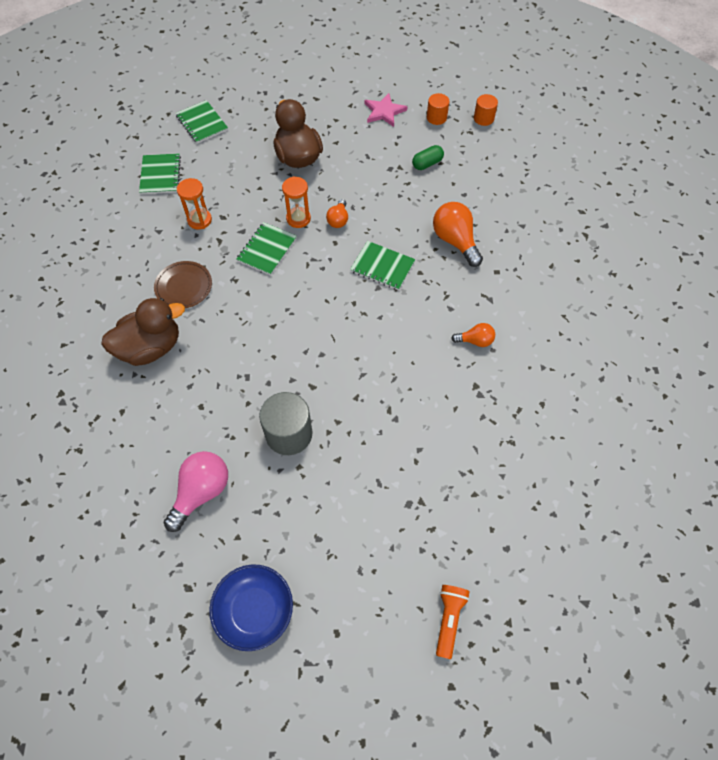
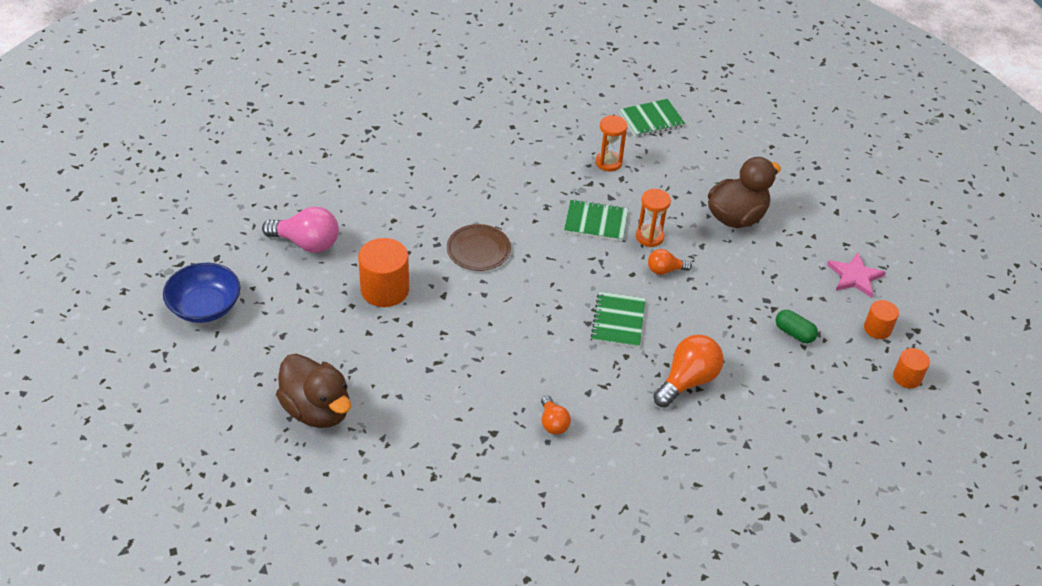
camera: 70 degrees right, 15 degrees down
brown duck [101,298,185,366] -> brown duck moved to [276,354,351,428]
brown plate [154,261,212,308] -> brown plate moved to [447,224,511,271]
green notebook [175,100,228,144] -> none
grey cylinder [259,392,312,455] -> orange cylinder [358,238,409,307]
orange flashlight [436,585,470,659] -> none

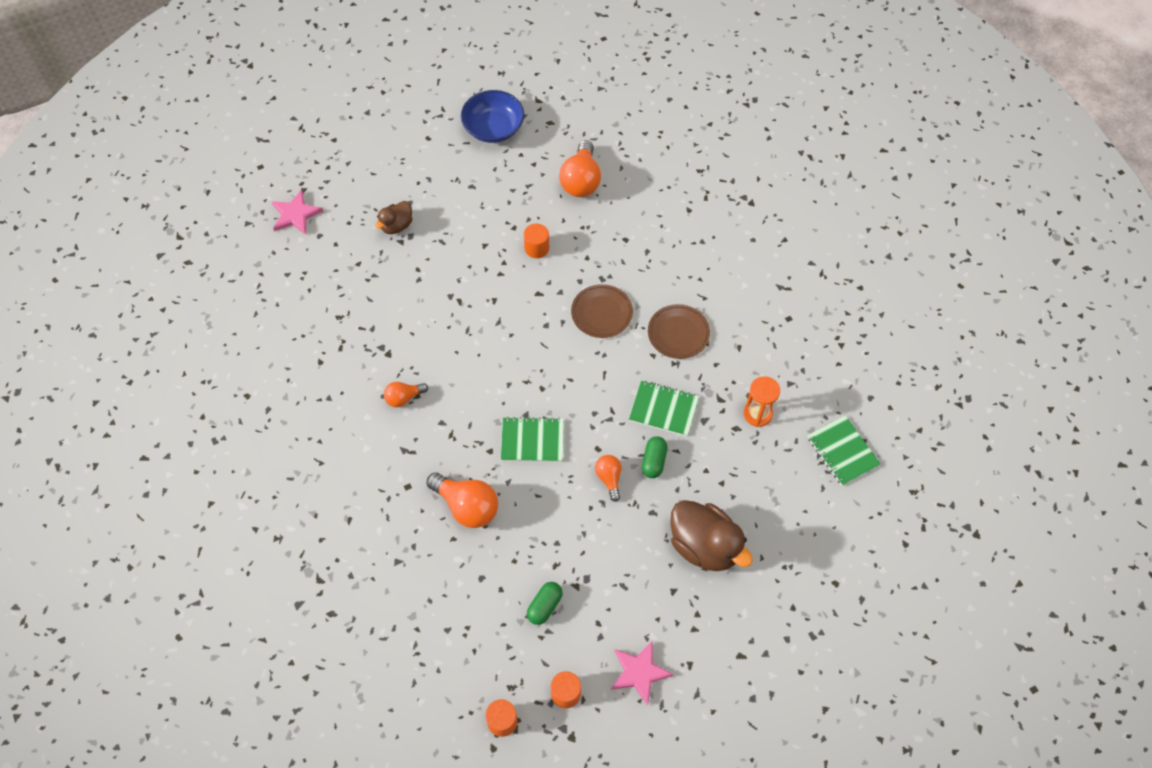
camera: 85 degrees right, 15 degrees up
pink light bulb [262,207,339,253] -> orange light bulb [559,140,601,197]
brown duck [276,354,351,428] -> brown duck [375,201,413,234], size x0.54
orange cylinder [358,238,409,307] -> orange cylinder [524,224,549,258], size x0.57
green notebook [564,199,628,241] -> green notebook turned 75 degrees counterclockwise [629,381,699,437]
orange hourglass [636,189,671,247] -> green capsule [642,436,667,478]
none -> pink star [271,189,323,235]
none -> brown plate [648,304,710,359]

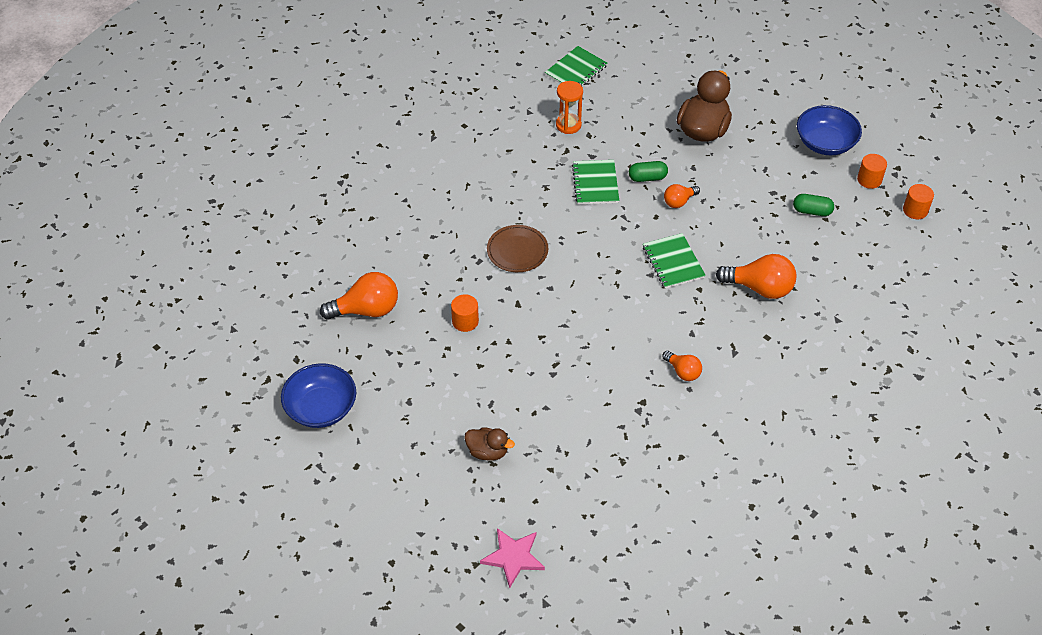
camera: 110 degrees left, 10 degrees down
orange light bulb [426,472,498,528] -> orange light bulb turned 90 degrees clockwise [716,254,796,299]
pink star [611,641,674,705] -> blue bowl [797,105,862,155]
brown plate [648,304,710,359] -> none

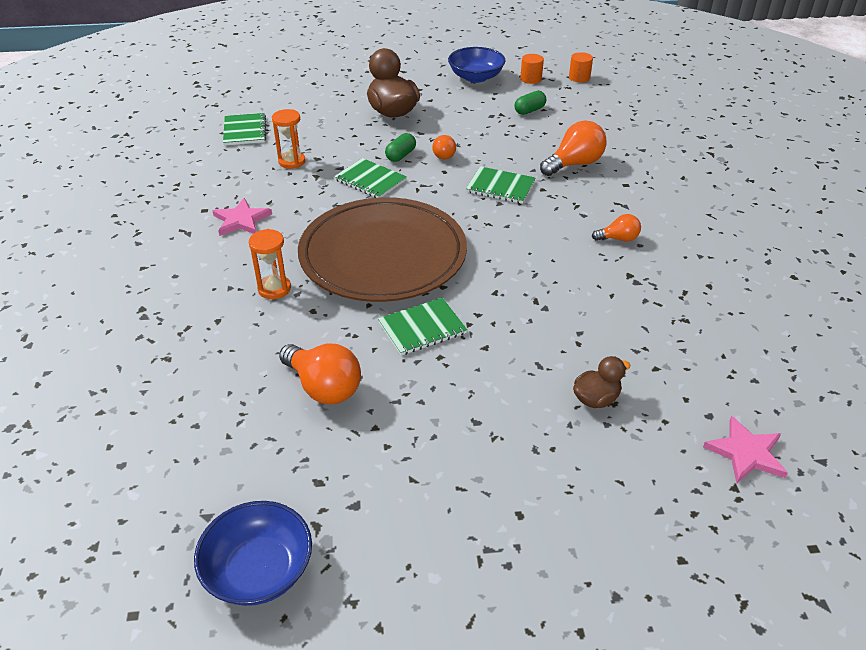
camera: 50 degrees left, 10 degrees down
blue bowl [281,363,356,428] -> blue bowl moved to [194,501,312,606]
orange light bulb [320,272,398,320] -> orange light bulb turned 105 degrees clockwise [279,344,361,404]
orange cylinder [451,294,479,332] -> green notebook [378,298,467,356]
brown plate [487,225,548,272] -> brown plate [298,197,467,302], size x2.40
none -> pink star [213,198,272,236]
none -> orange hourglass [249,229,291,299]

